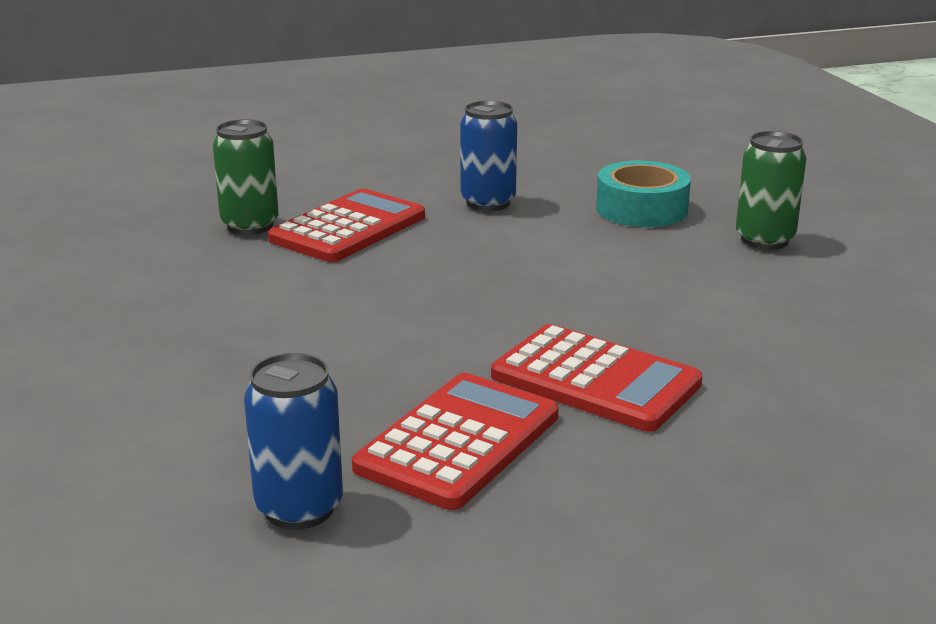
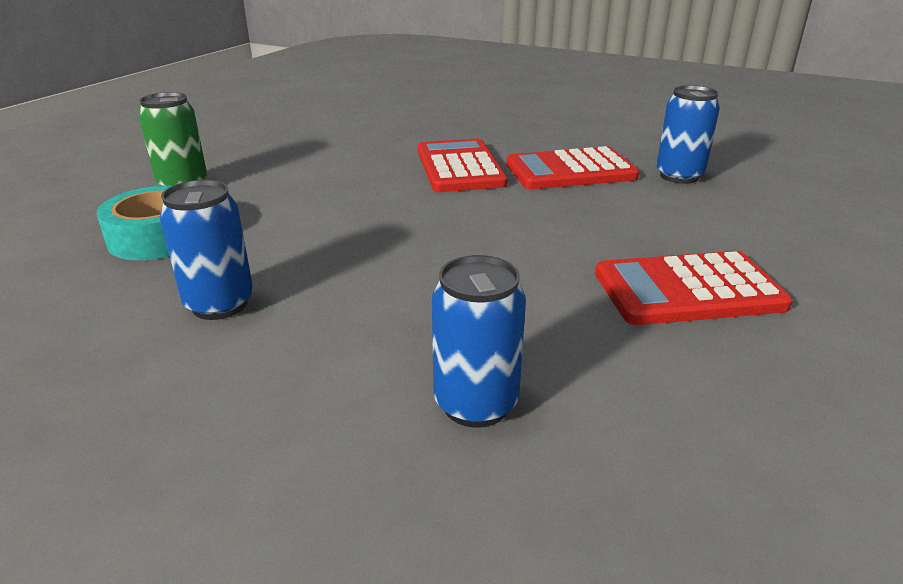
camera: 135 degrees left, 5 degrees up
green can [213,119,279,235] -> blue can [432,255,526,428]
red calculator [268,189,425,262] -> red calculator moved to [595,251,792,325]

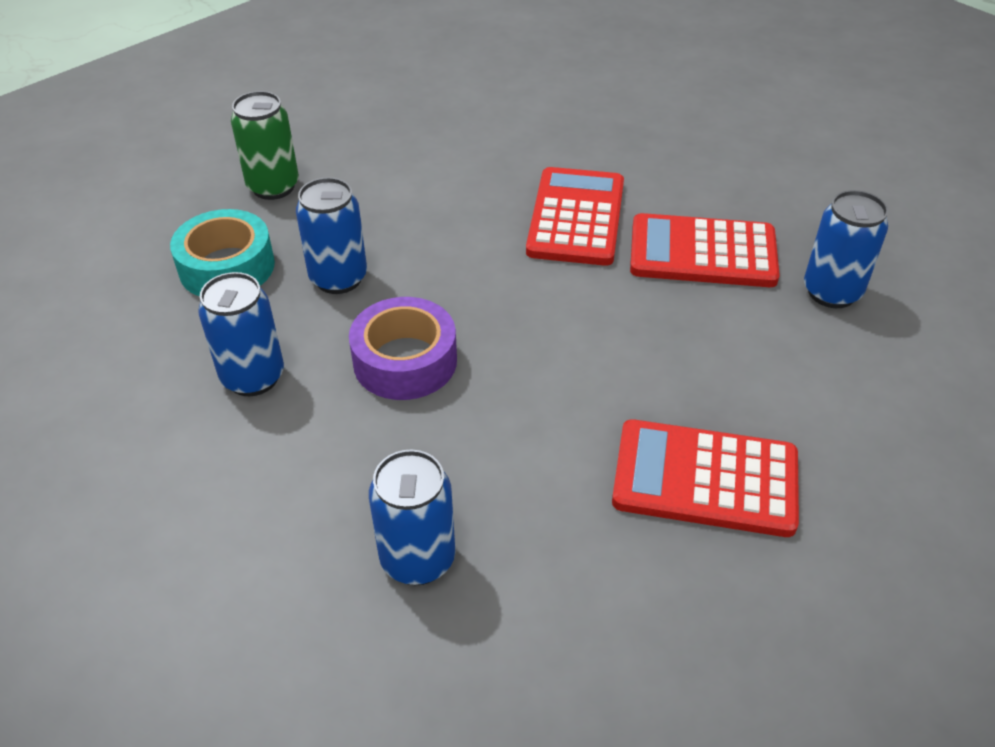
camera: 20 degrees right, 15 degrees up
none -> blue can [296,177,367,294]
none -> purple tape [349,297,457,400]

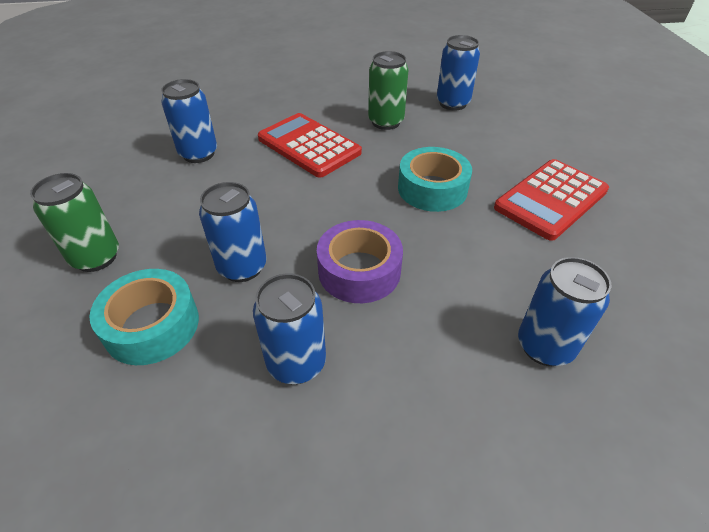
camera: 55 degrees left, 0 degrees up
red calculator [630,213,780,287] -> green can [368,51,408,130]
none -> blue can [161,79,217,163]
none -> turquoise tape [398,147,472,212]

